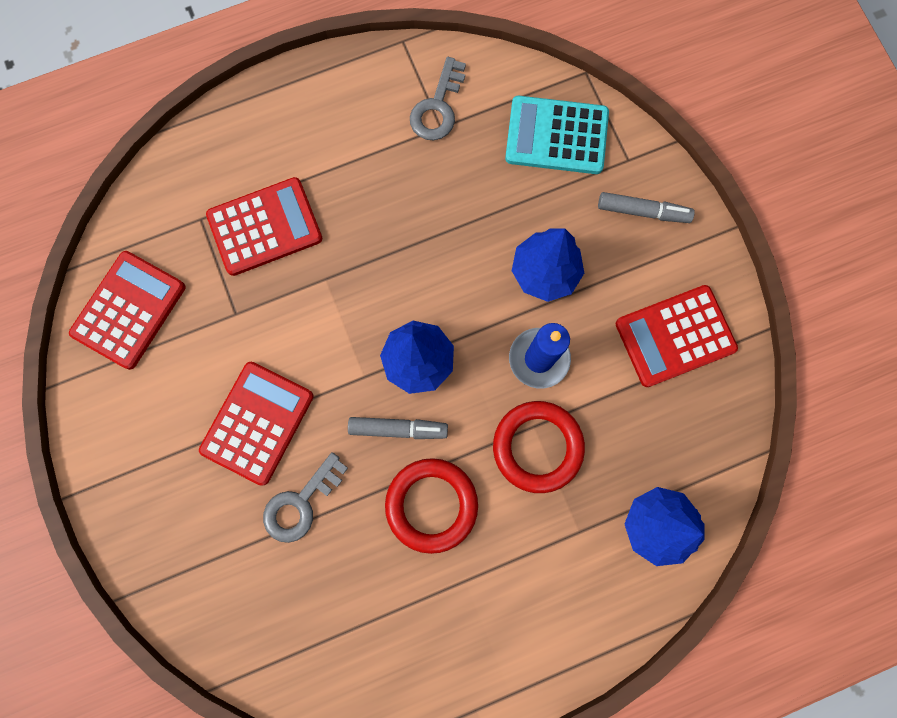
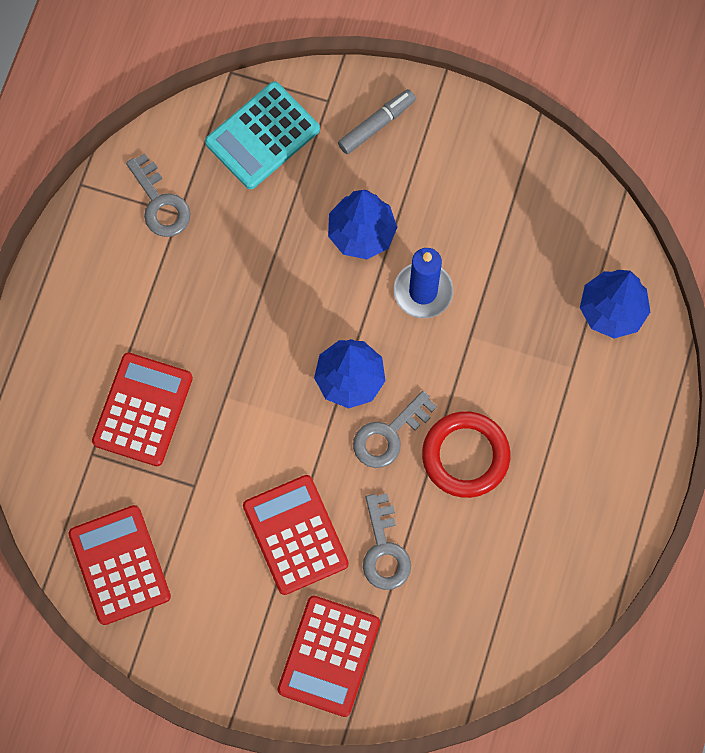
camera: 50 degrees left, 5 degrees down
grey marker [348,417,448,439] -> grey key [353,391,437,468]
red ring [493,401,585,493] -> none
red calculator [616,285,738,387] -> red calculator moved to [278,596,380,717]

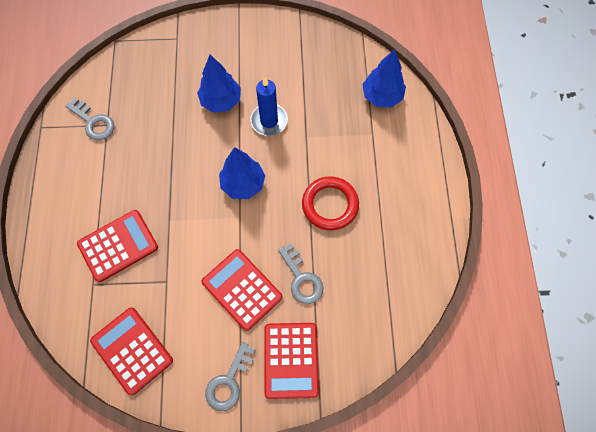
camera: 20 degrees left, 5 degrees down
red calculator [92,353,193,466] -> red calculator turned 60 degrees clockwise [77,210,158,282]
turquoise calculator [205,81,320,189] -> none
grey marker [338,89,416,154] -> none
grey key [353,391,437,468] -> grey key moved to [205,342,255,411]

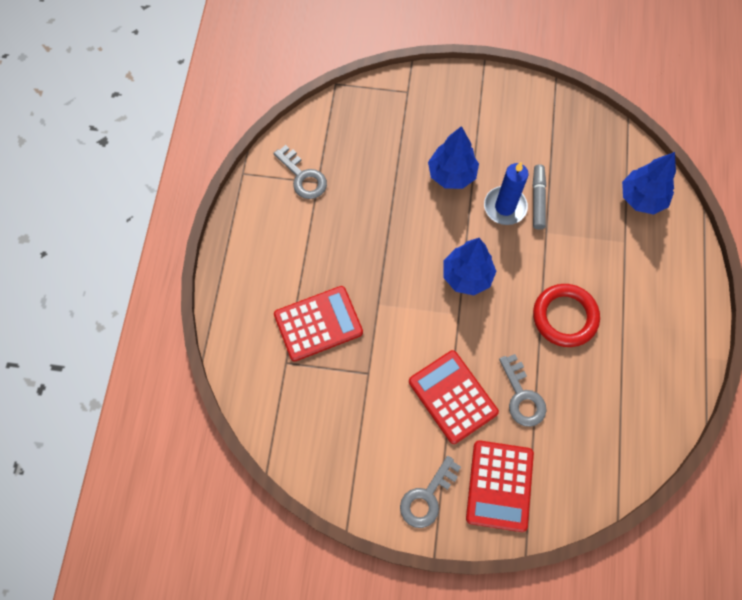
camera: 10 degrees right, 0 degrees up
red calculator [90,307,173,396] -> none
none -> grey marker [532,164,546,230]

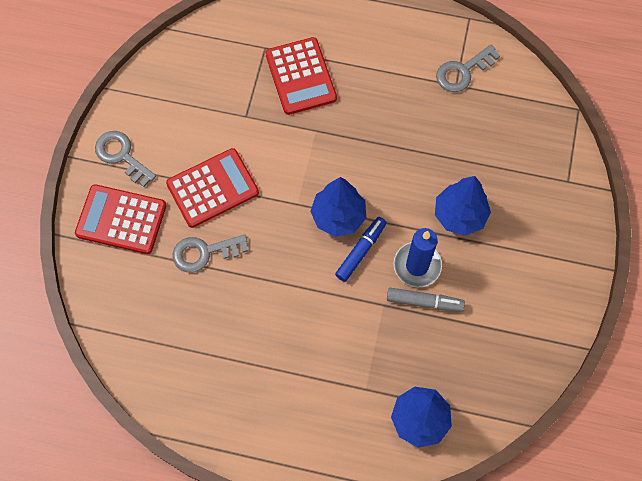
camera: 95 degrees right, 0 degrees up
red ring [533,284,600,347] -> none
none -> blue marker [335,217,386,282]

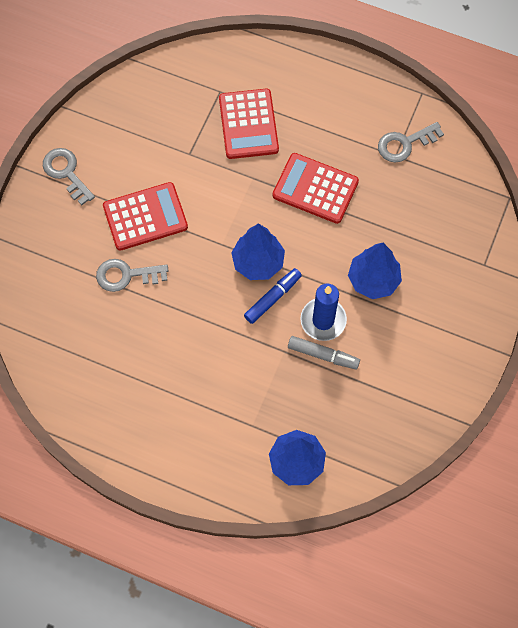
camera: 10 degrees right, 0 degrees up
red calculator [75,184,167,254] -> red calculator moved to [273,153,359,224]

